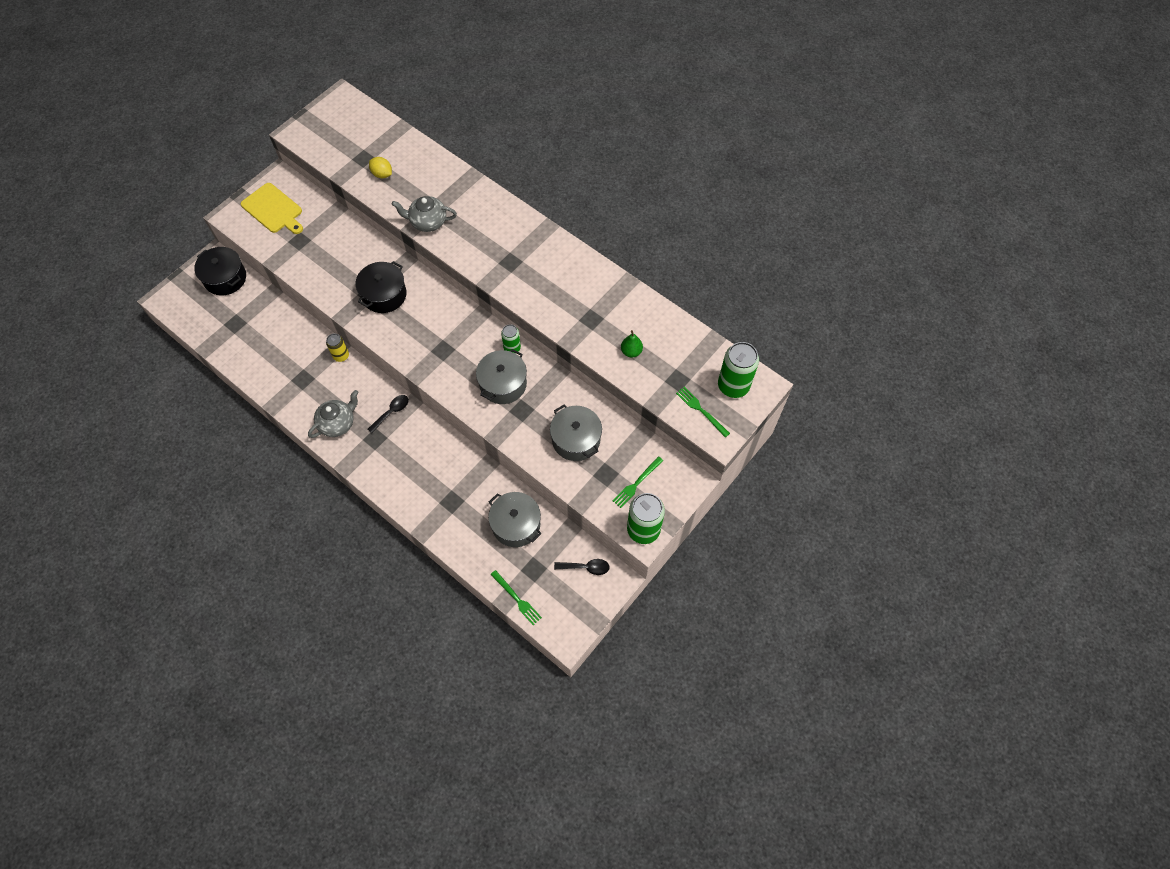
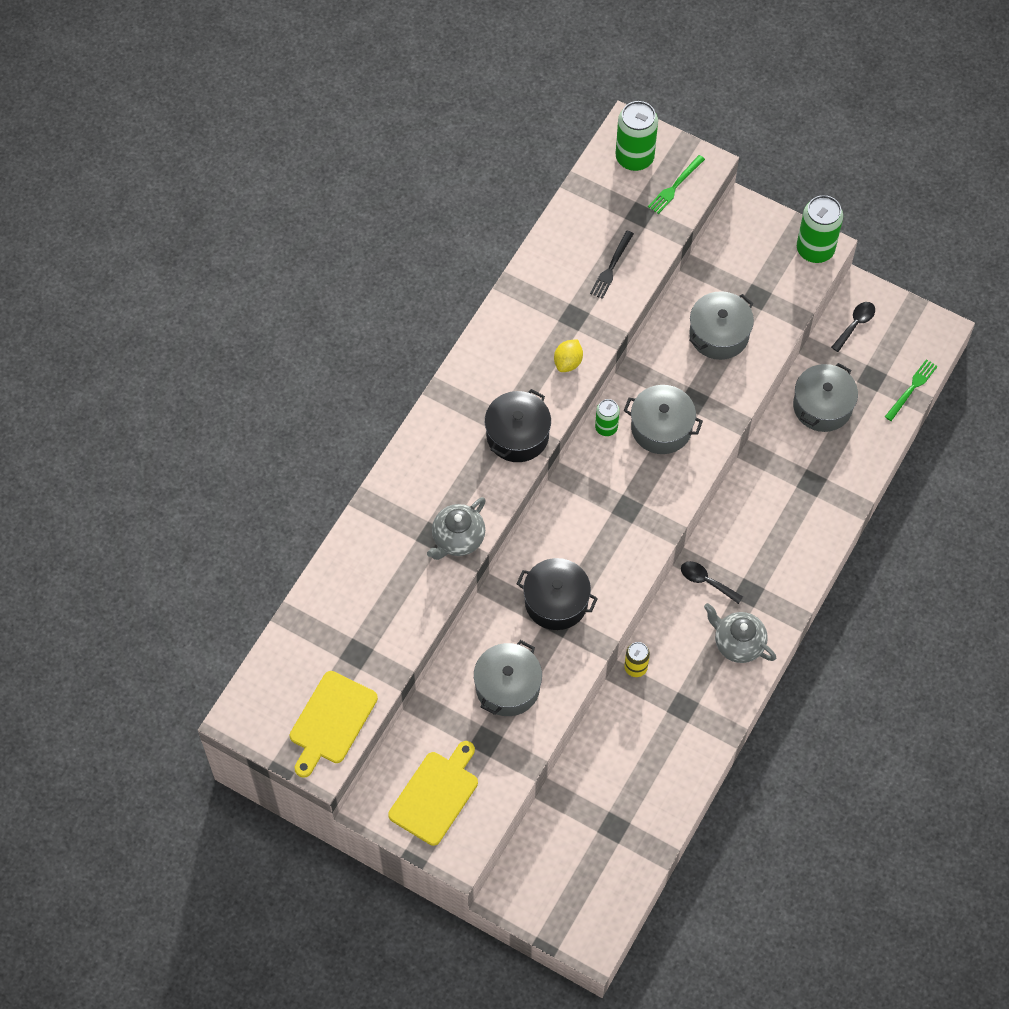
camera: 100 degrees left, 0 degrees up
black pot [194,247,246,295] -> black pot moved to [485,389,551,462]
yellow lemon [369,157,392,178] -> yellow lemon moved to [554,339,583,372]
grey teapot [391,196,457,232] -> grey teapot turned 45 degrees clockwise [427,497,486,560]
black spoon [554,559,610,575] -> black spoon turned 45 degrees clockwise [831,302,875,352]
green fork [613,456,663,508] -> none
green pear [621,330,643,358] -> black fork [590,230,634,299]
none -> yellow cutting board [290,671,378,778]
none -> grey pot [474,640,542,716]

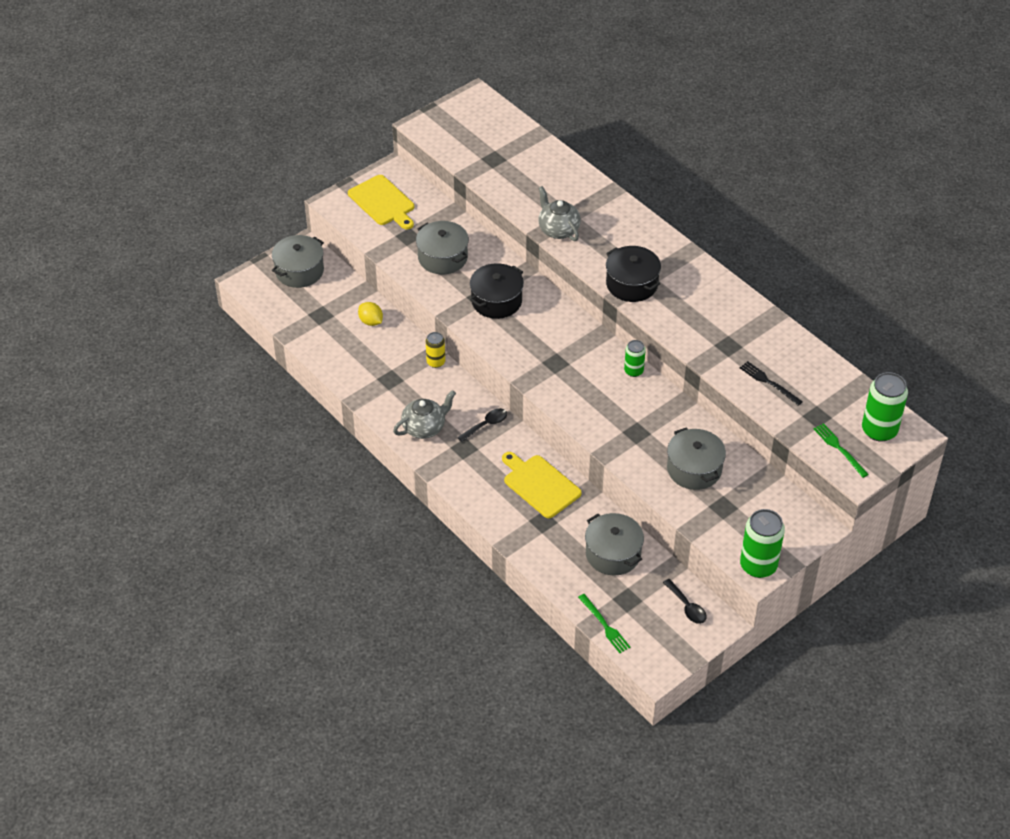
camera: 110 degrees right, 15 degrees down
yellow cutting board [290,671,378,778] -> yellow cutting board moved to [502,452,582,518]
yellow lemon [554,339,583,372] -> yellow lemon moved to [358,302,383,326]
grey pot [624,385,703,454] -> grey pot moved to [272,235,324,288]

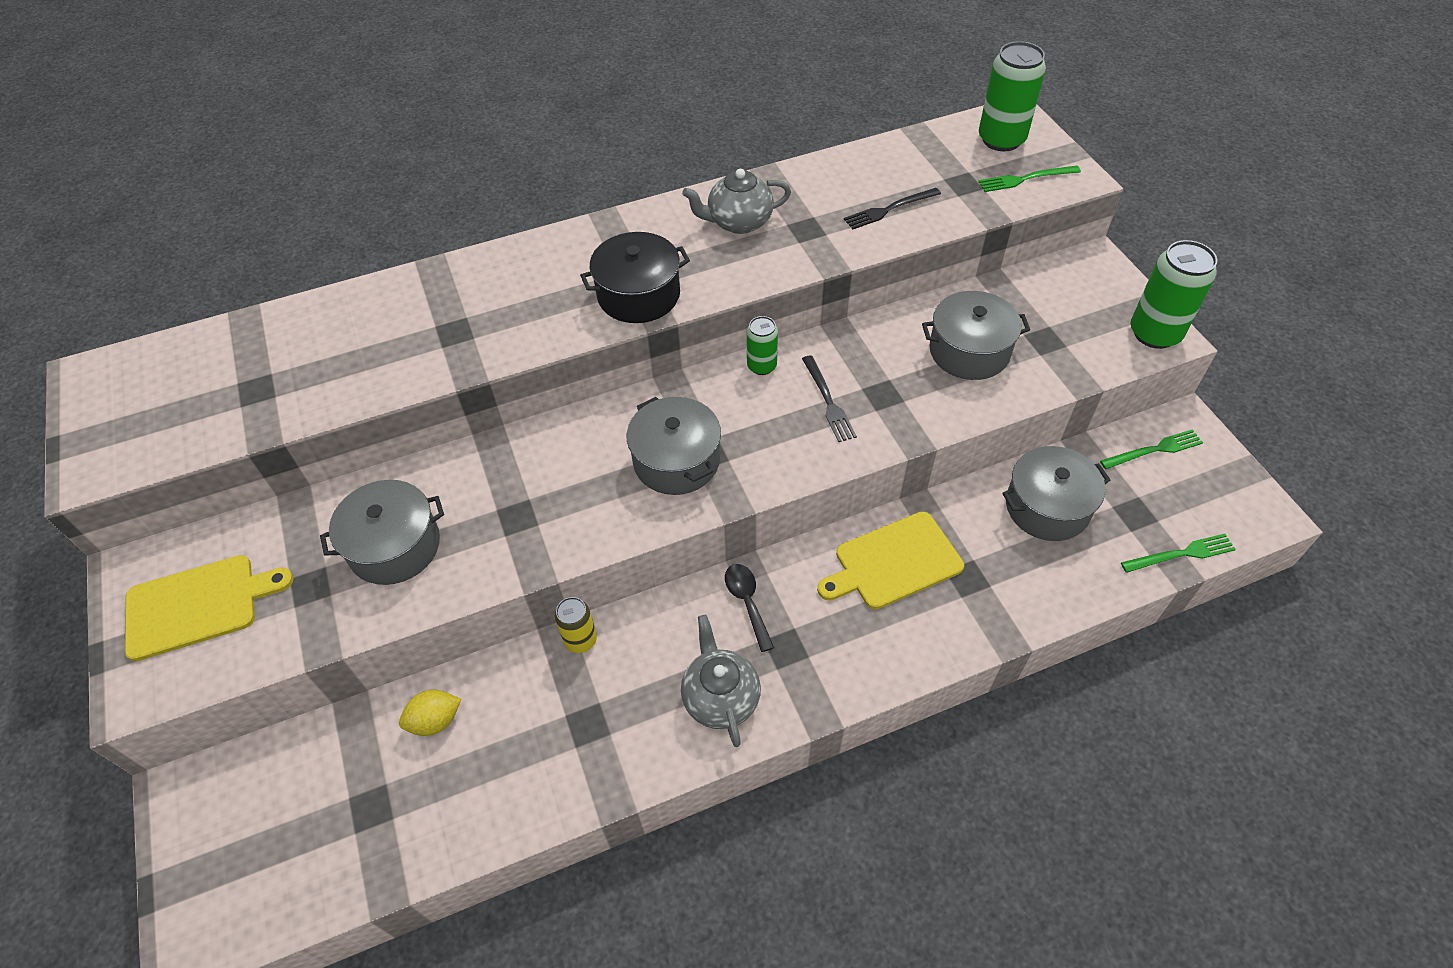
camera: 70 degrees left, 5 degrees up
grey pot [272,235,324,288] -> grey pot moved to [627,397,721,495]
black pot [470,263,524,319] -> none
grey teapot [539,186,581,241] -> grey teapot moved to [682,169,791,234]
black spoon [663,579,707,624] -> green fork [1100,429,1203,469]
none -> black fork [802,355,857,442]

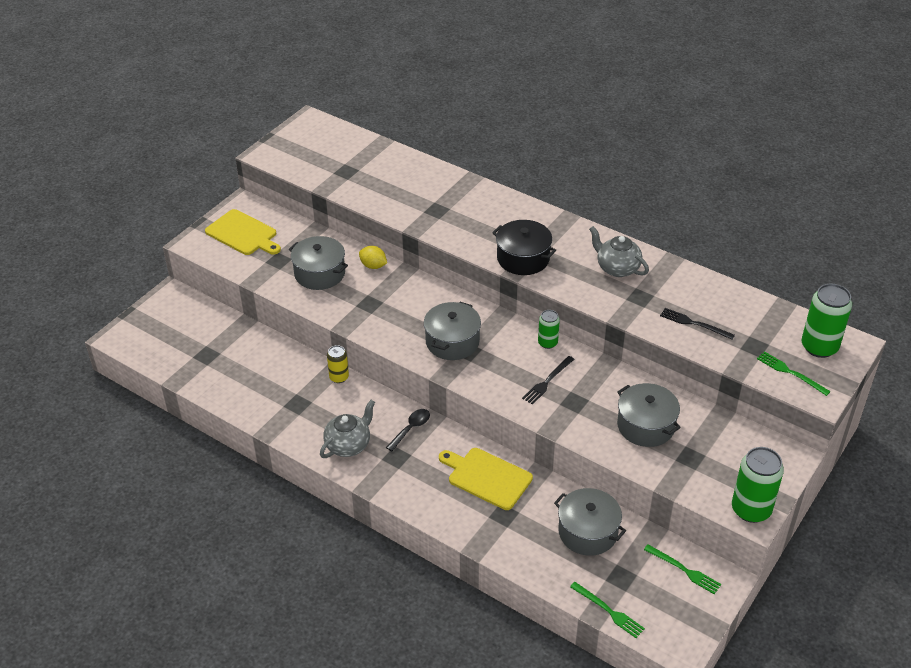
camera: 55 degrees right, 10 degrees down
yellow lemon [399,690,461,736] -> yellow lemon moved to [359,246,387,269]

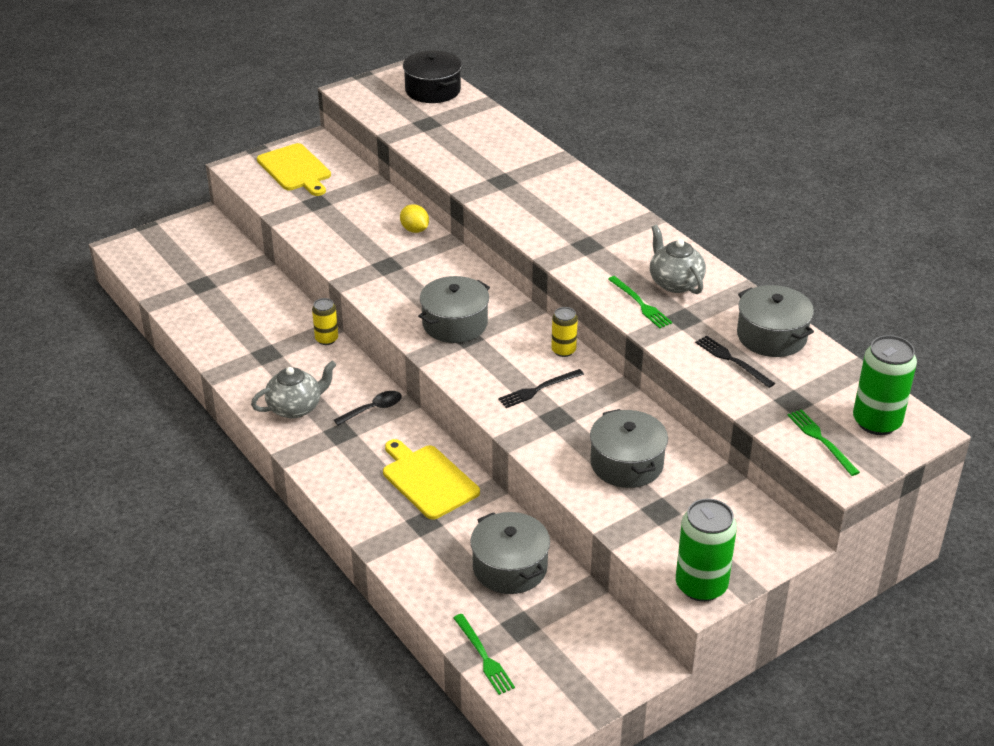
camera: 20 degrees right, 5 degrees down
grey pot [289,236,348,290] -> grey pot moved to [737,285,814,357]
black pot [492,220,556,275] -> black pot moved to [403,50,462,103]
green can [538,310,560,349] -> yellow can [551,307,578,357]
green fork [644,544,721,594] -> green fork moved to [608,276,672,328]

